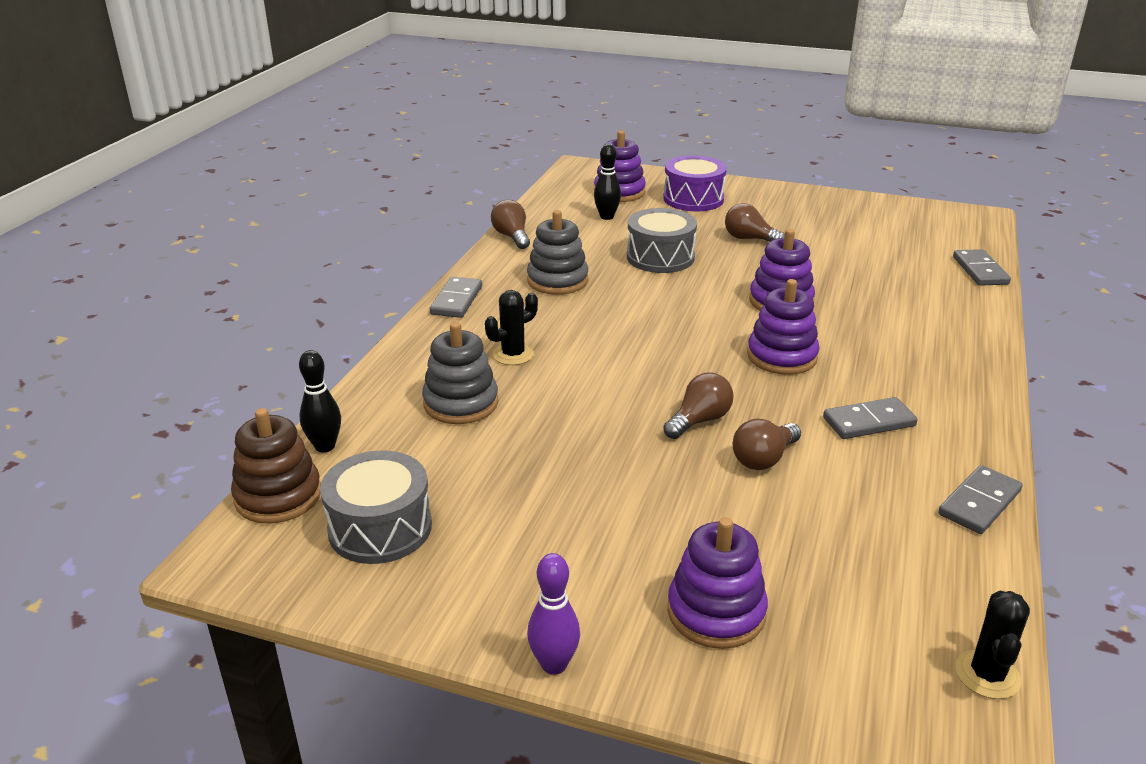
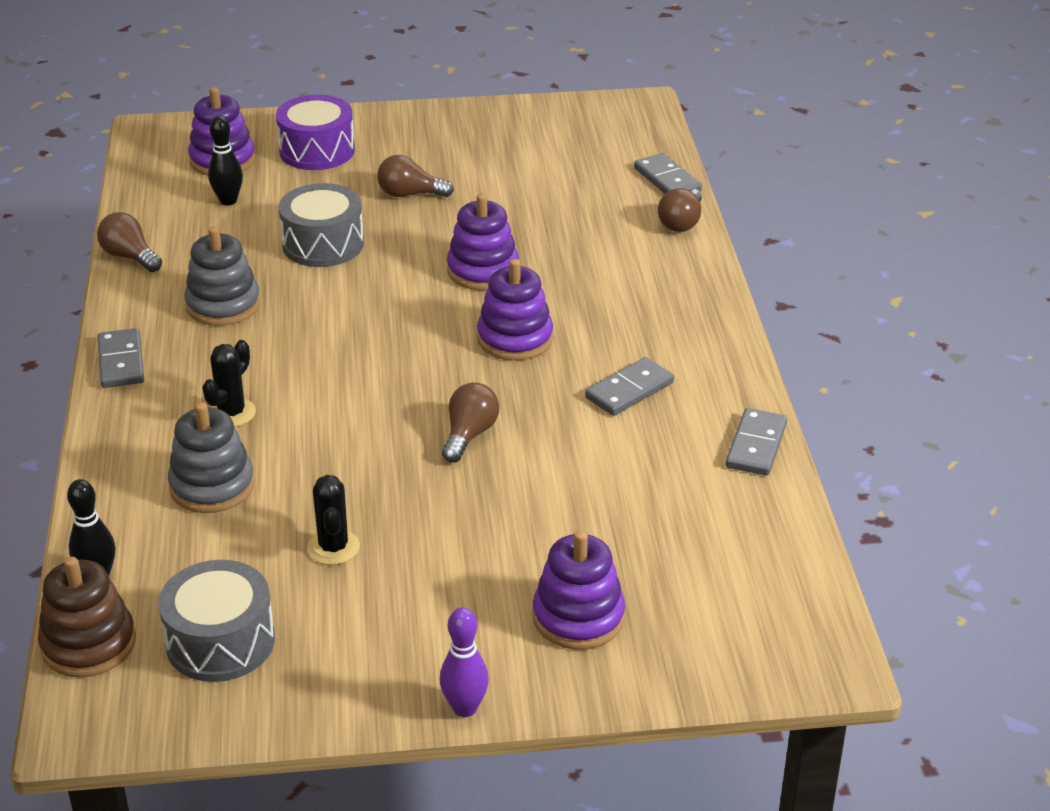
camera: 25 degrees left, 5 degrees up
brown light bulb [733,419,801,470] -> brown light bulb moved to [658,188,702,232]
black cactus [955,591,1030,699] -> black cactus moved to [307,475,360,565]

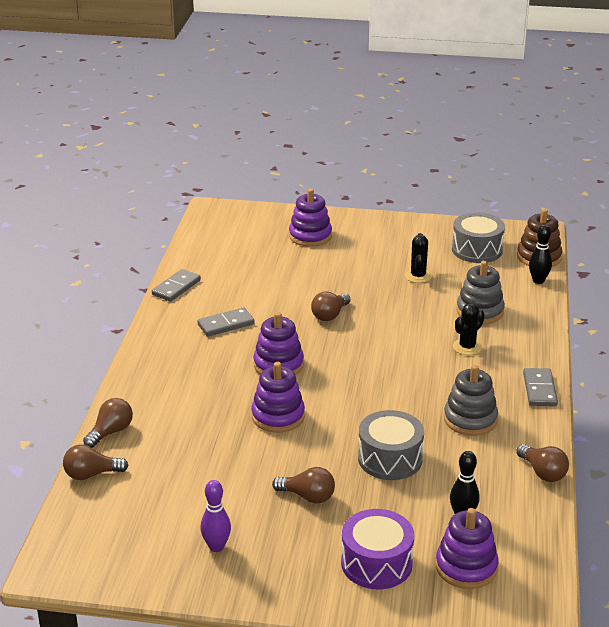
camera: 165 degrees left, 5 degrees down
purple bowling pin [440,607,489,717] -> purple bowling pin moved to [200,480,231,552]
grey domino [634,153,702,194] -> brown light bulb [63,444,128,480]

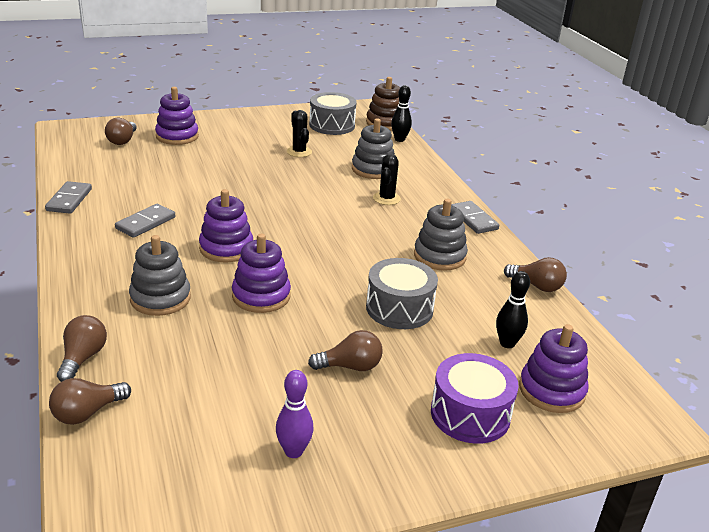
camera: 30 degrees left, 0 degrees up
brown light bulb [311,292,351,321] -> brown light bulb moved to [105,118,137,145]
none -> grey stacking toy [129,235,191,316]

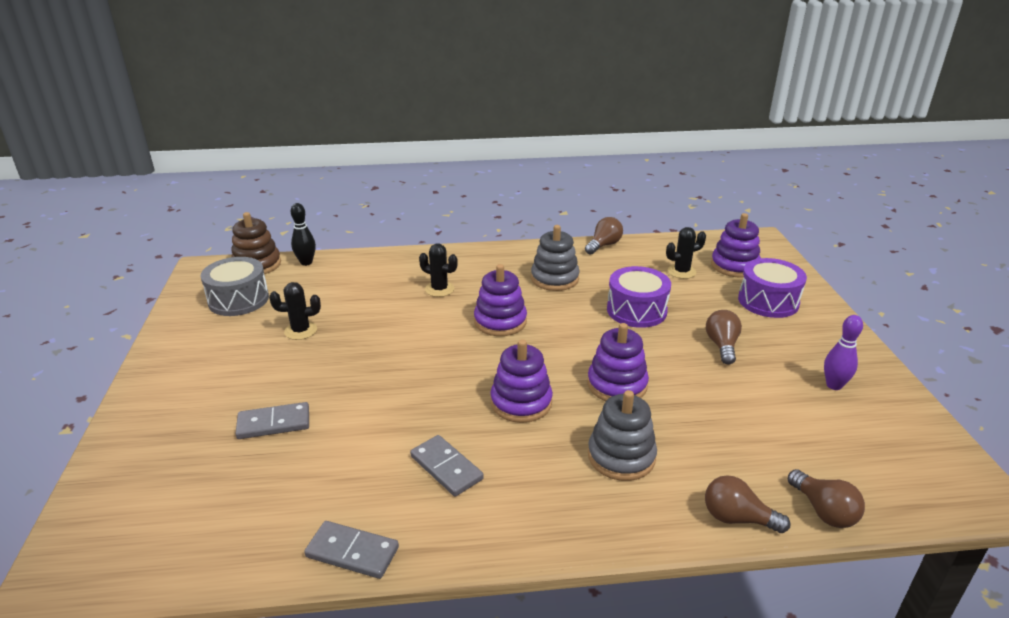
camera: 75 degrees left, 0 degrees up
brown light bulb [105,118,137,145] -> none
purple stacking toy [155,87,199,145] -> purple stacking toy moved to [474,264,527,336]
grey stacking toy [352,118,395,179] -> none
grey drum [366,258,438,329] -> purple drum [607,266,671,328]
grey domino [451,201,499,234] -> grey domino moved to [235,402,309,439]
black bowling pin [496,271,530,348] -> black cactus [666,227,706,279]

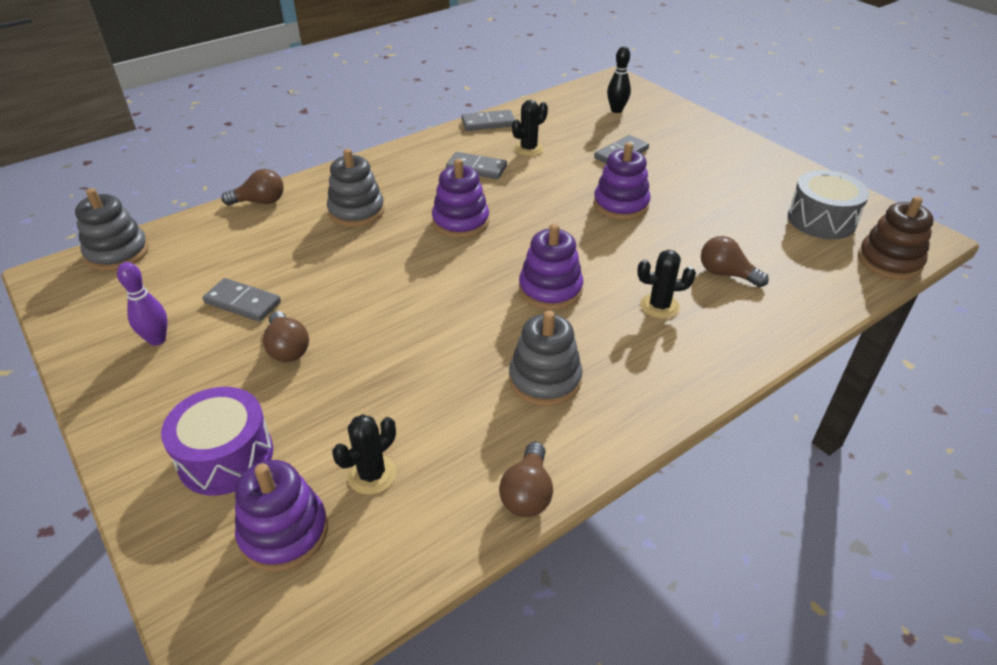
camera: 150 degrees right, 10 degrees up
black cactus [269,282,321,340] -> black cactus moved to [512,100,548,156]
black bowling pin [291,203,316,266] -> black bowling pin moved to [607,46,631,113]
purple stacking toy [587,323,649,401] -> purple stacking toy moved to [593,142,650,220]
purple drum [607,266,671,328] -> none
brown light bulb [788,469,865,528] -> brown light bulb moved to [701,236,769,287]
none -> grey stacking toy [75,188,149,271]
none -> grey domino [202,278,281,322]

